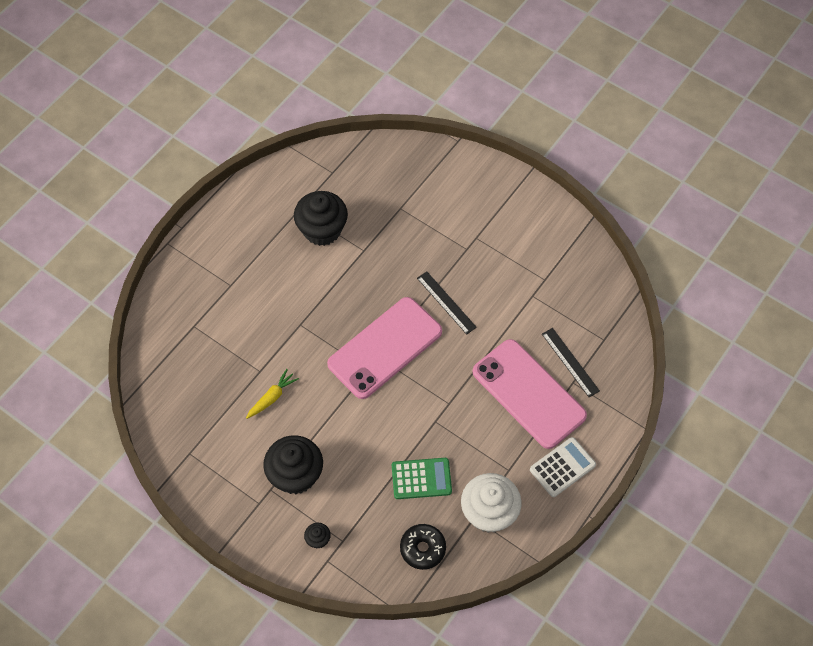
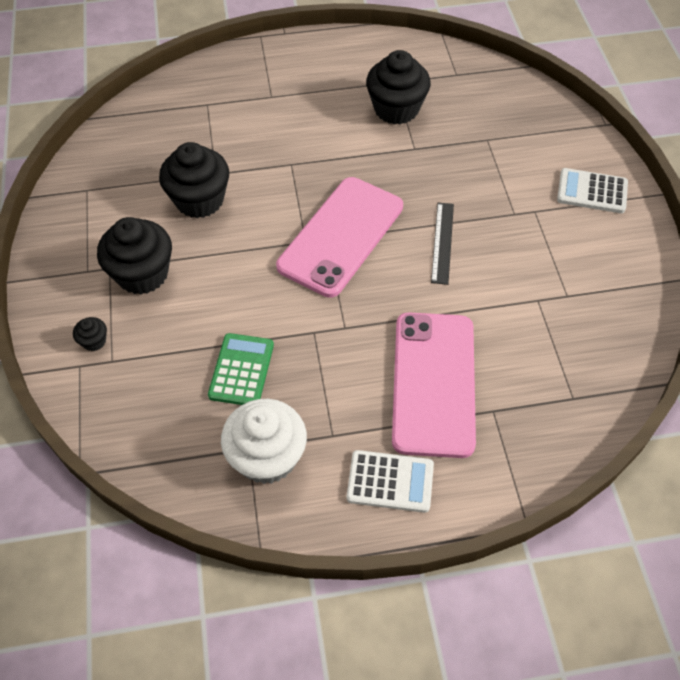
camera: 45 degrees right, 5 degrees down
yellow carrot [246,369,299,419] -> black cupcake [159,142,229,218]
pink phone [327,297,442,399] -> pink phone turned 60 degrees counterclockwise [276,177,403,298]
green calculator [392,458,452,499] -> green calculator turned 120 degrees counterclockwise [208,333,274,405]
black donut [400,524,446,570] -> none
black ruler [542,328,600,397] -> none
none -> white calculator [557,168,628,213]

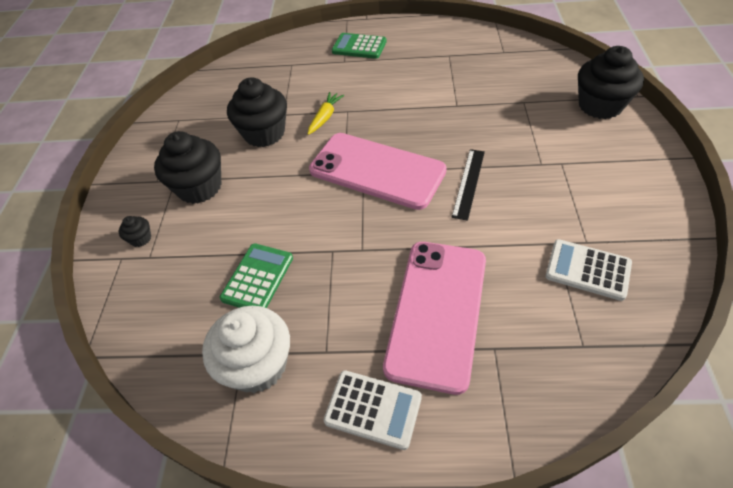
camera: 15 degrees right, 5 degrees down
pink phone [276,177,403,298] -> pink phone turned 75 degrees clockwise [309,133,447,210]
black cupcake [366,50,431,125] -> black cupcake moved to [578,46,644,119]
white calculator [557,168,628,213] -> white calculator moved to [546,239,632,301]
none -> yellow carrot [308,92,344,135]
none -> green calculator [332,33,387,59]

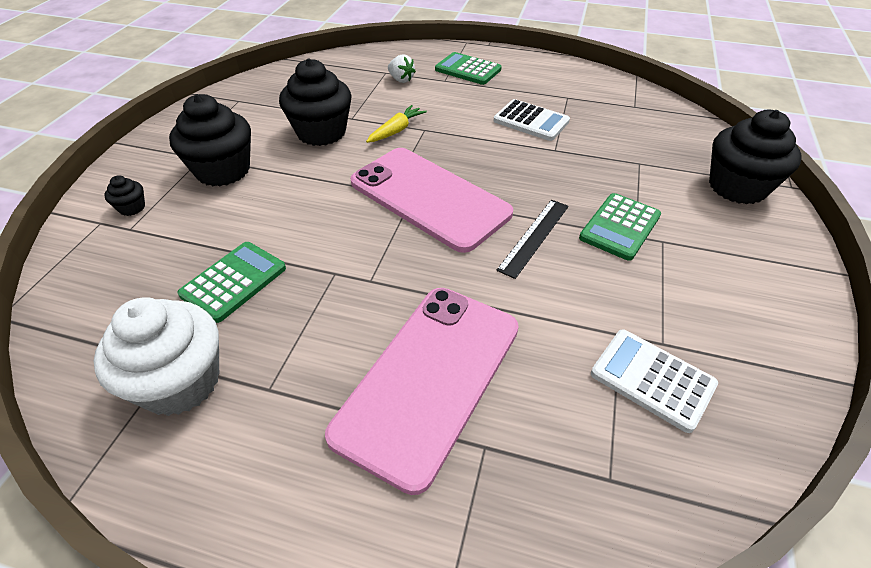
camera: 10 degrees right, 5 degrees down
white calculator [324,370,422,450] -> white calculator moved to [493,99,570,141]
none -> white strawberry [388,54,416,83]
none -> green calculator [579,193,661,261]

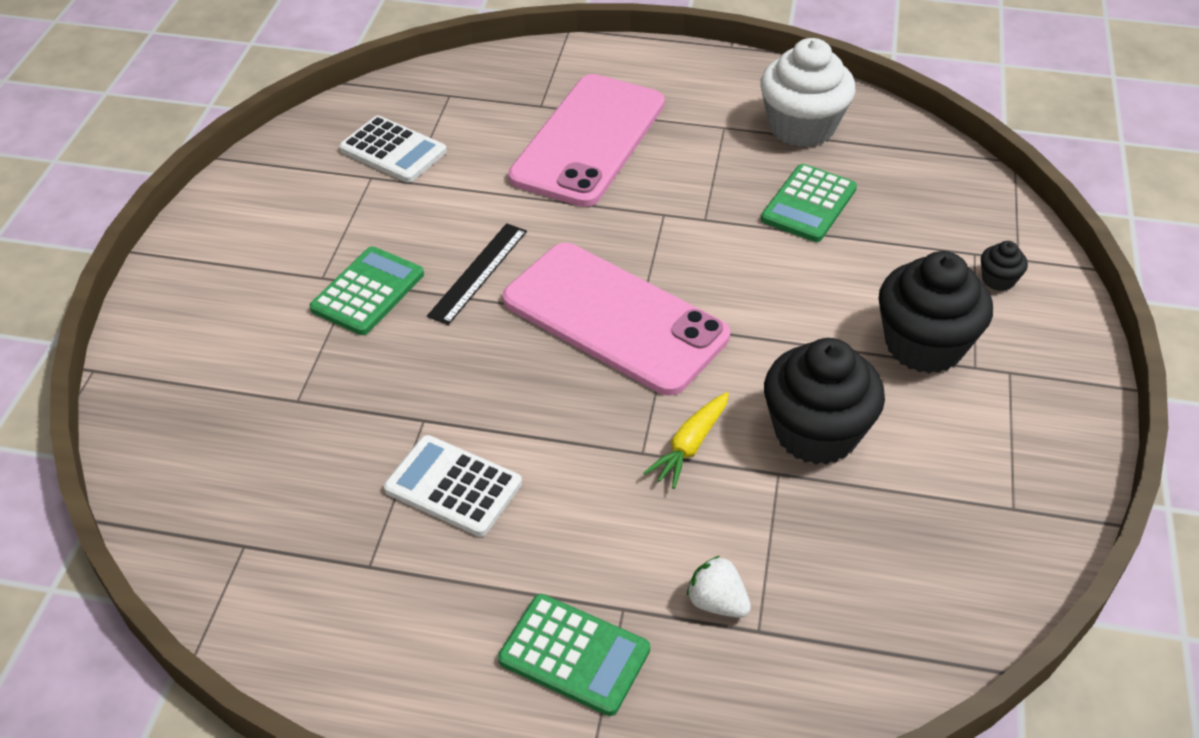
camera: 175 degrees right, 0 degrees up
black cupcake [709,110,802,204] -> none

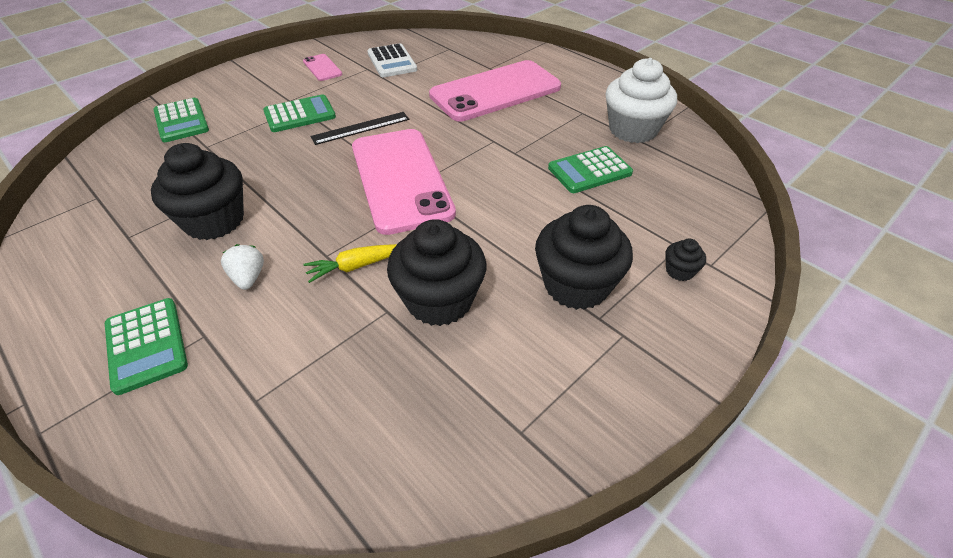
camera: 35 degrees right, 0 degrees up
white calculator [384,435,522,537] -> black cupcake [151,143,244,240]
white strawberry [687,556,751,618] -> white strawberry moved to [221,244,264,290]
none -> green calculator [153,98,209,142]
none -> pink phone [303,54,342,81]

